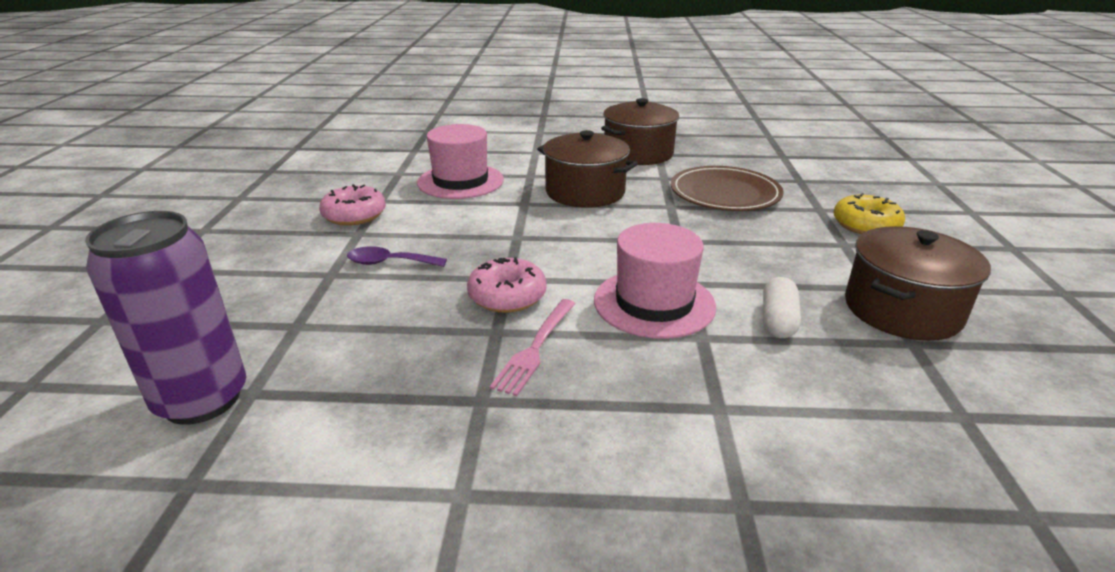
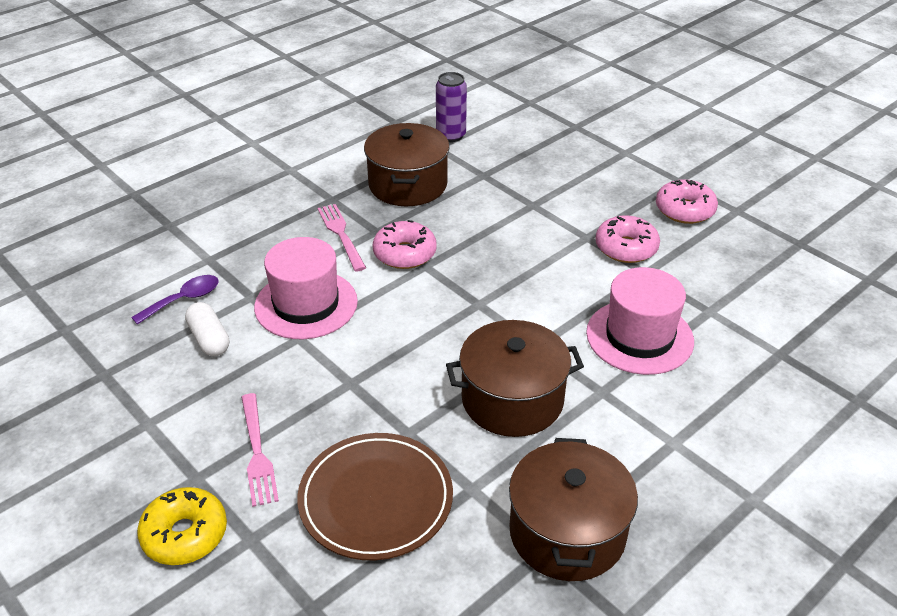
camera: 135 degrees right, 10 degrees up
purple can [85,211,246,425] -> purple can [436,72,467,142], size x0.61
purple spoon [347,246,447,267] -> purple spoon moved to [131,275,219,325]
brown pot [845,226,991,341] -> brown pot moved to [364,123,450,206]
none -> pink fork [241,393,279,507]
none -> pink donut [656,179,718,224]

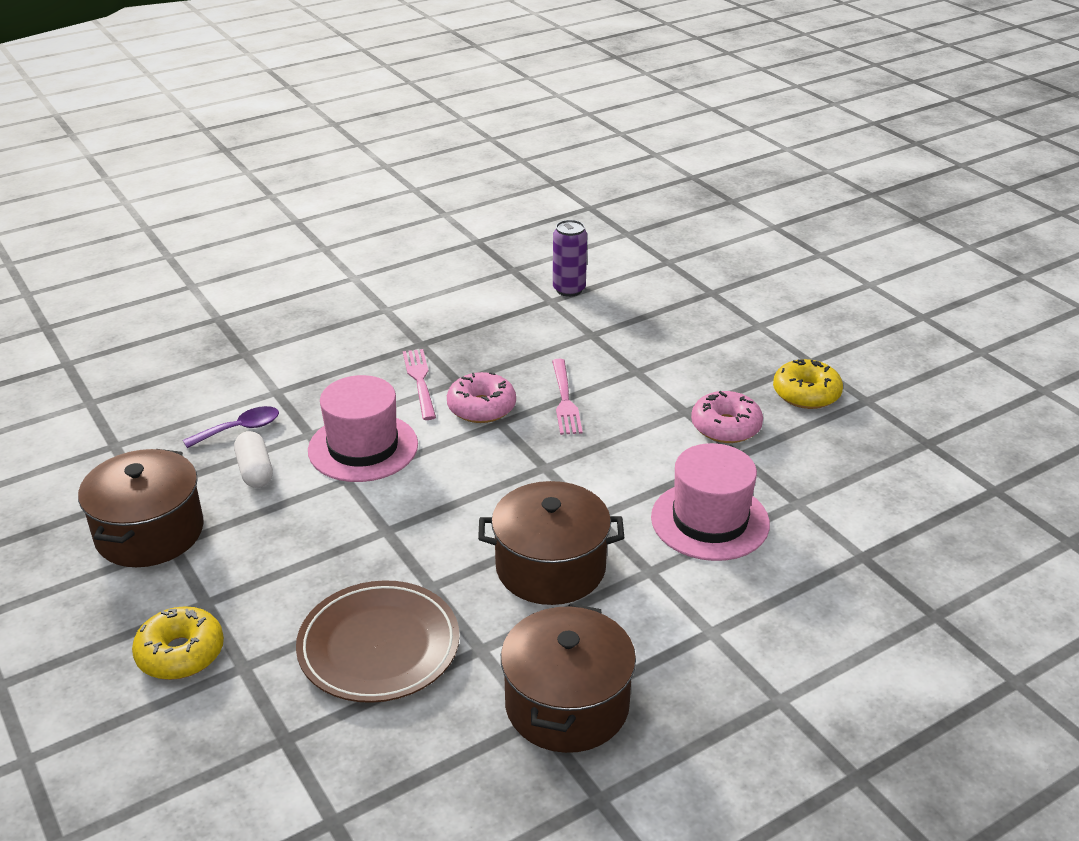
camera: 10 degrees right, 5 degrees down
pink fork [241,393,279,507] -> pink fork moved to [552,359,583,435]
brown pot [364,123,450,206] -> brown pot moved to [78,449,204,567]
pink donut [656,179,718,224] -> yellow donut [773,359,843,409]

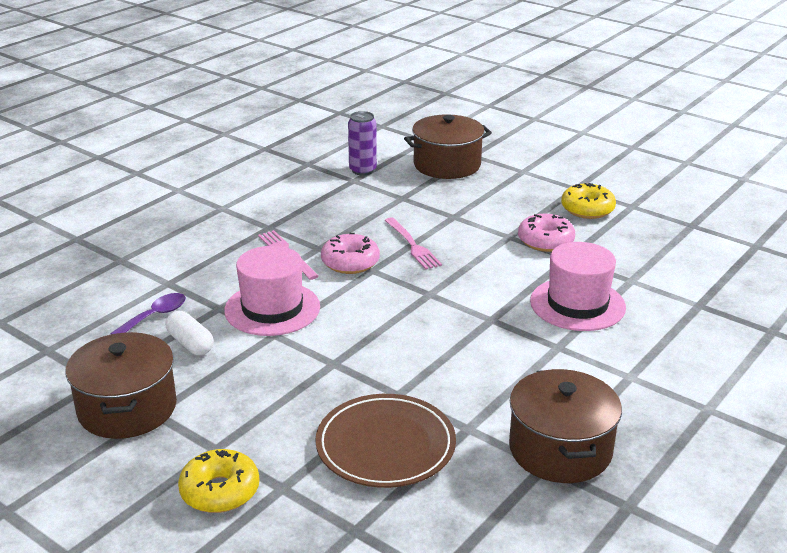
camera: 20 degrees left, 5 degrees down
brown pot [478,481,624,605] -> brown pot moved to [404,114,492,179]

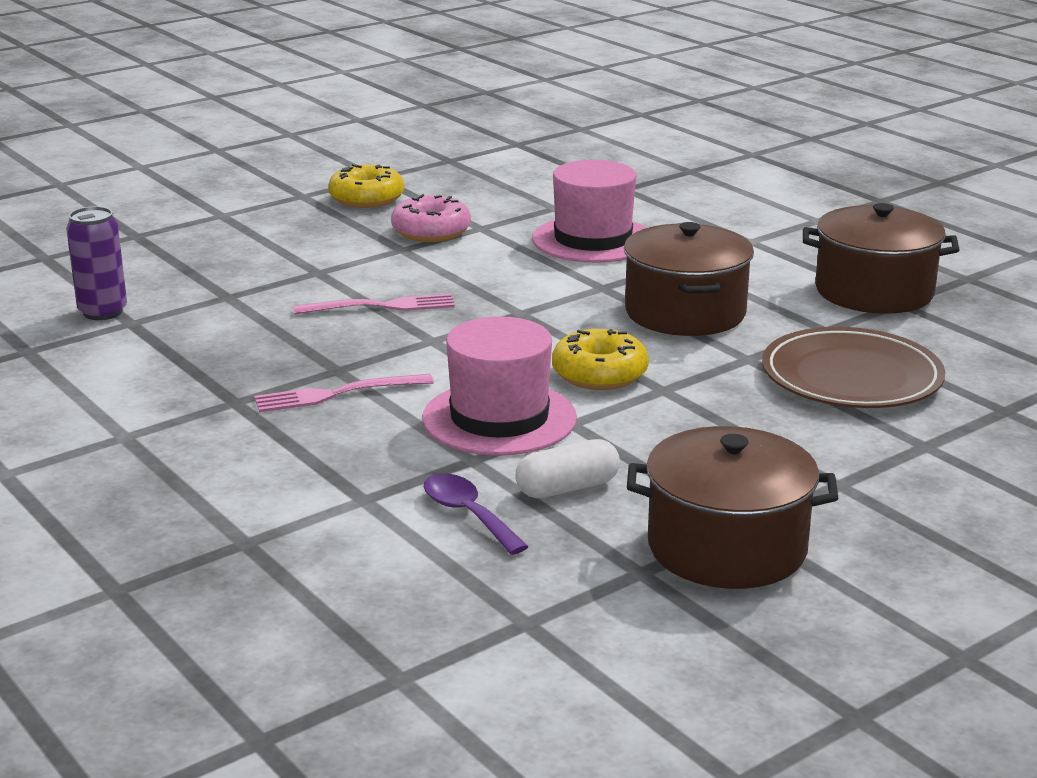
camera: 75 degrees left, 5 degrees down
yellow donut [178,449,259,513] -> yellow donut moved to [552,329,649,390]
pink donut [321,233,380,274] -> none
brown pot [404,114,492,179] -> brown pot moved to [624,222,754,336]

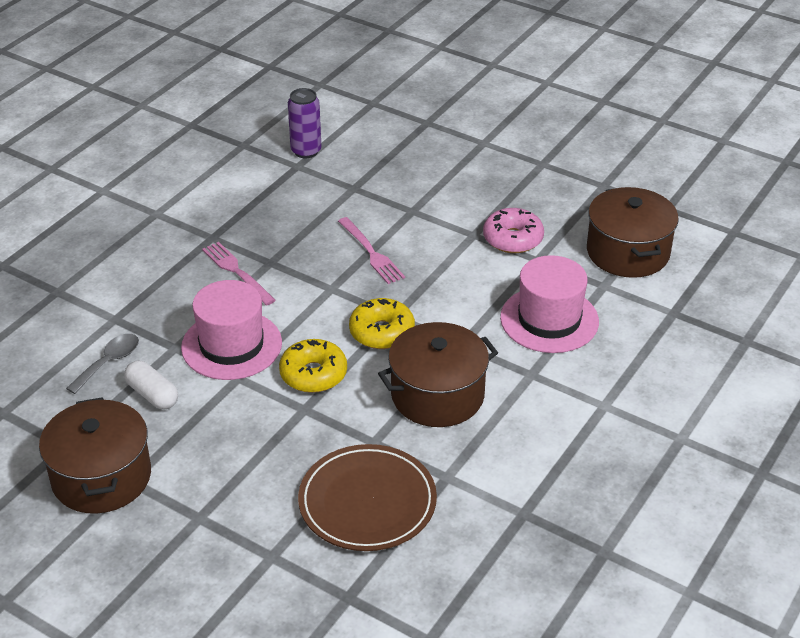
camera: 70 degrees right, 15 degrees up
yellow donut [328,164,404,208] -> yellow donut moved to [349,298,415,349]
purple spoon [424,474,529,555] -> grey spoon [66,334,139,394]
brown pot [803,203,960,314] -> brown pot moved to [587,187,679,278]

